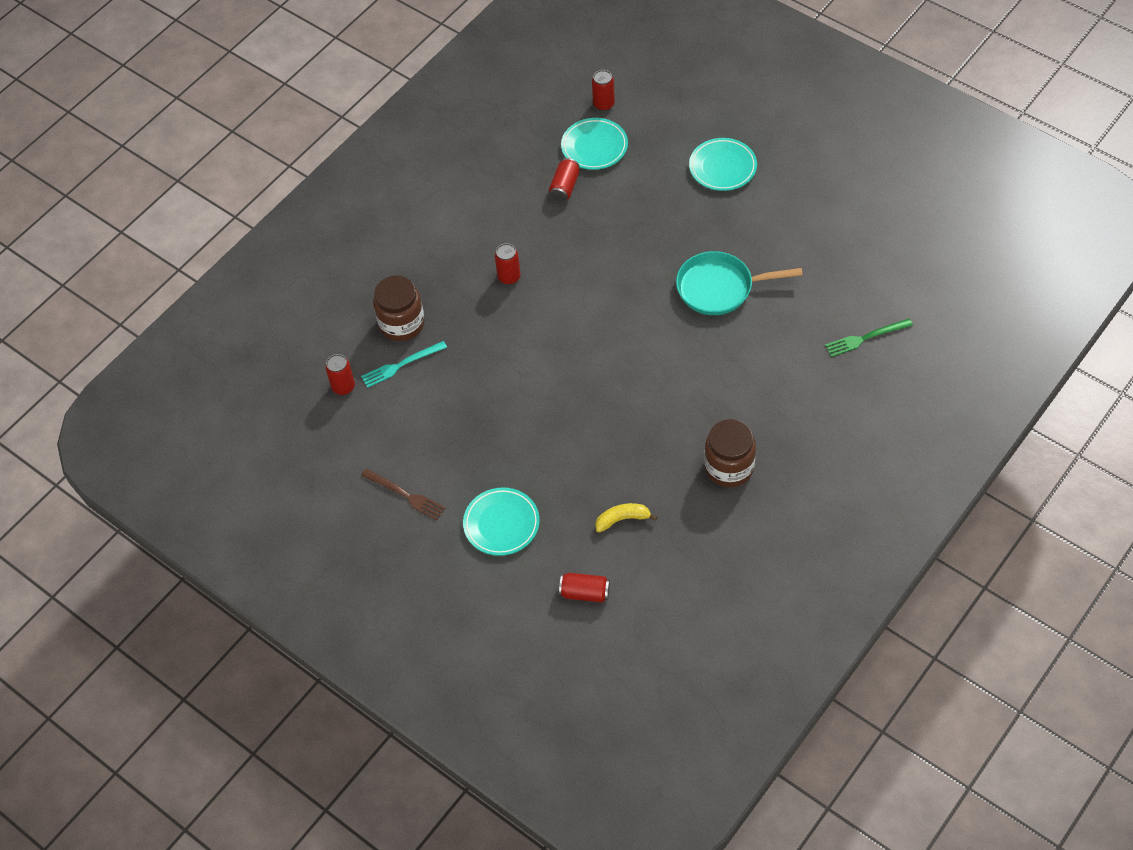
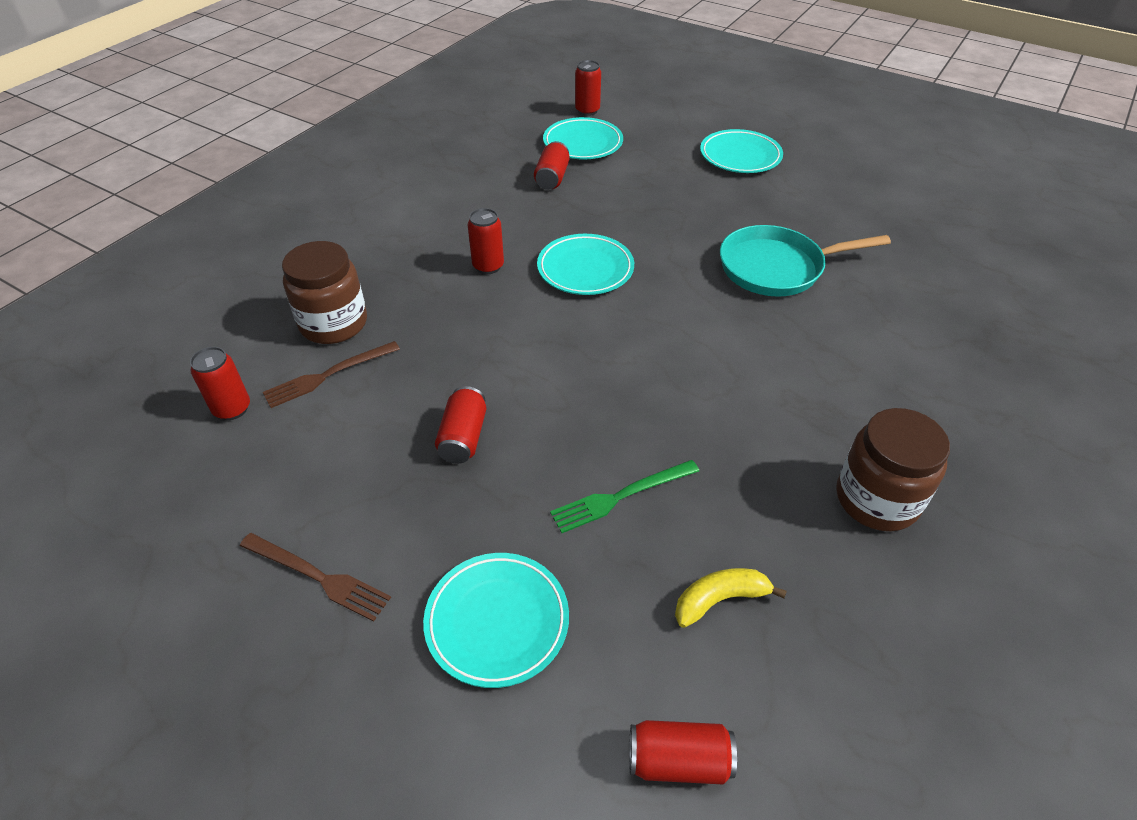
camera: 10 degrees left, 10 degrees down
turquoise fork [361,341,447,388] -> brown fork [263,341,400,408]
green fork [825,319,913,357] -> green fork moved to [550,460,699,533]
none -> red can [435,386,486,464]
none -> turquoise plate [537,234,634,295]

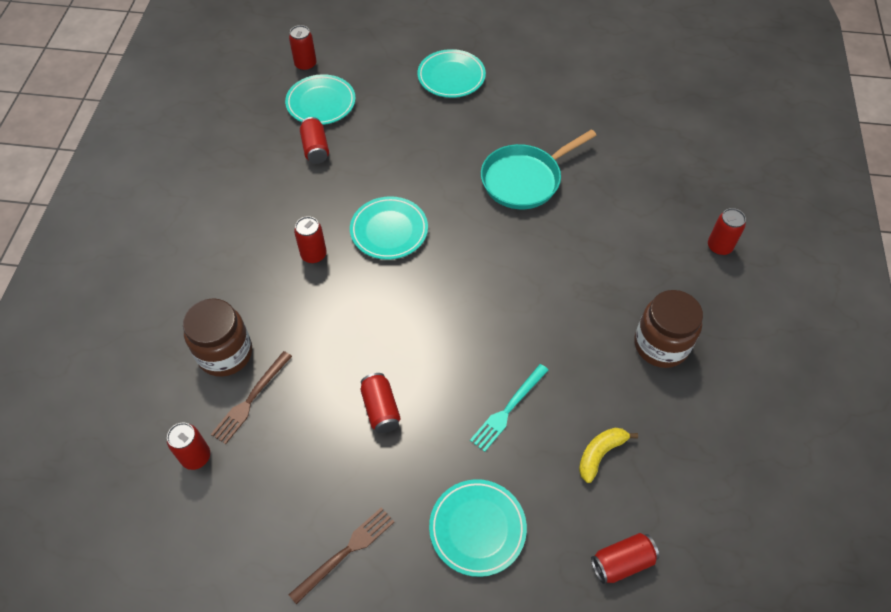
camera: 25 degrees left, 10 degrees up
brown fork [240,533,391,622] -> brown fork turned 45 degrees counterclockwise [289,507,394,604]
green fork [550,460,699,533] -> turquoise fork [470,364,548,452]
none -> red can [708,208,746,256]

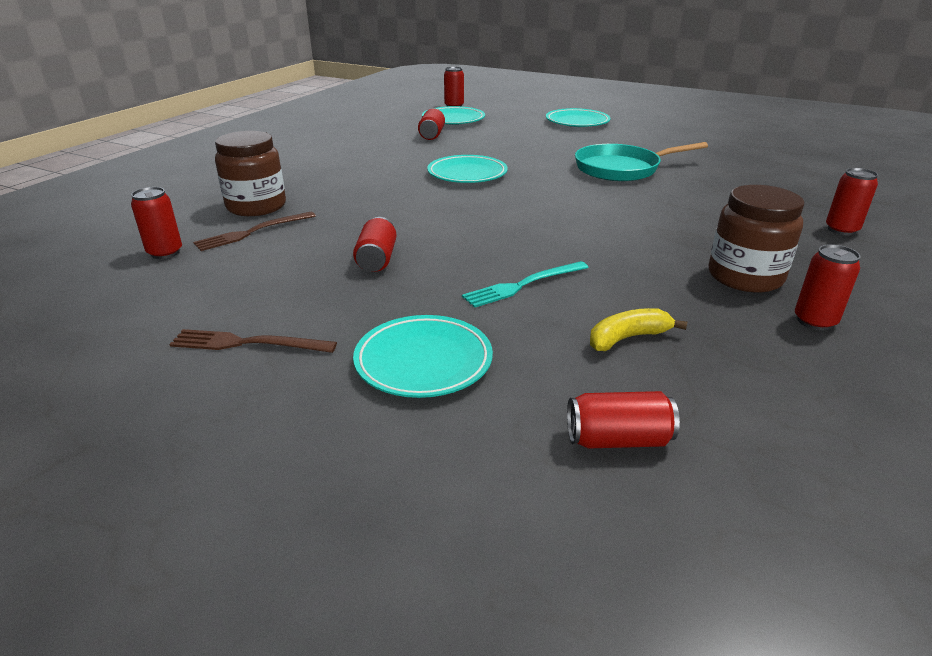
camera: 20 degrees right, 25 degrees down
brown fork [289,507,394,604] -> brown fork turned 150 degrees counterclockwise [169,329,337,353]
red can [294,216,327,264] -> red can moved to [795,244,861,331]

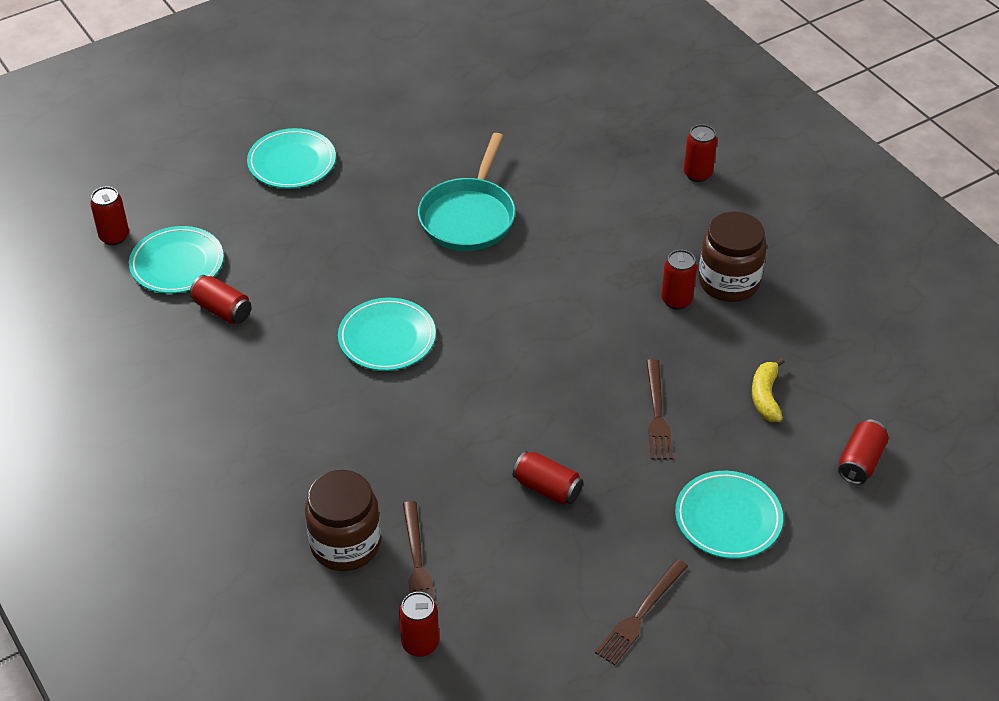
camera: 60 degrees left, 15 degrees up
turquoise fork [462,261,589,308] -> brown fork [646,359,673,460]
red can [795,244,861,331] -> red can moved to [661,250,697,310]

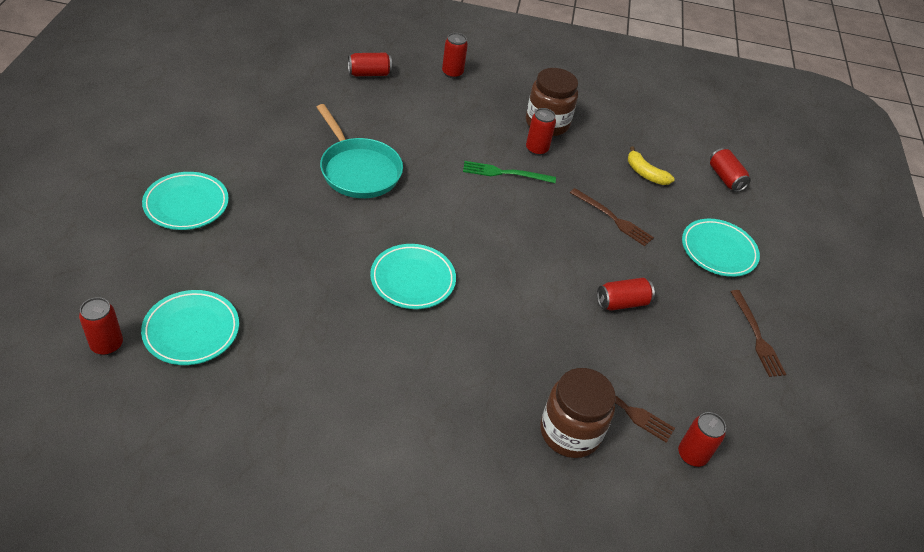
camera: 55 degrees left, 0 degrees up
red can [190,275,251,324] -> red can moved to [348,53,392,76]
none -> green fork [463,161,556,183]

